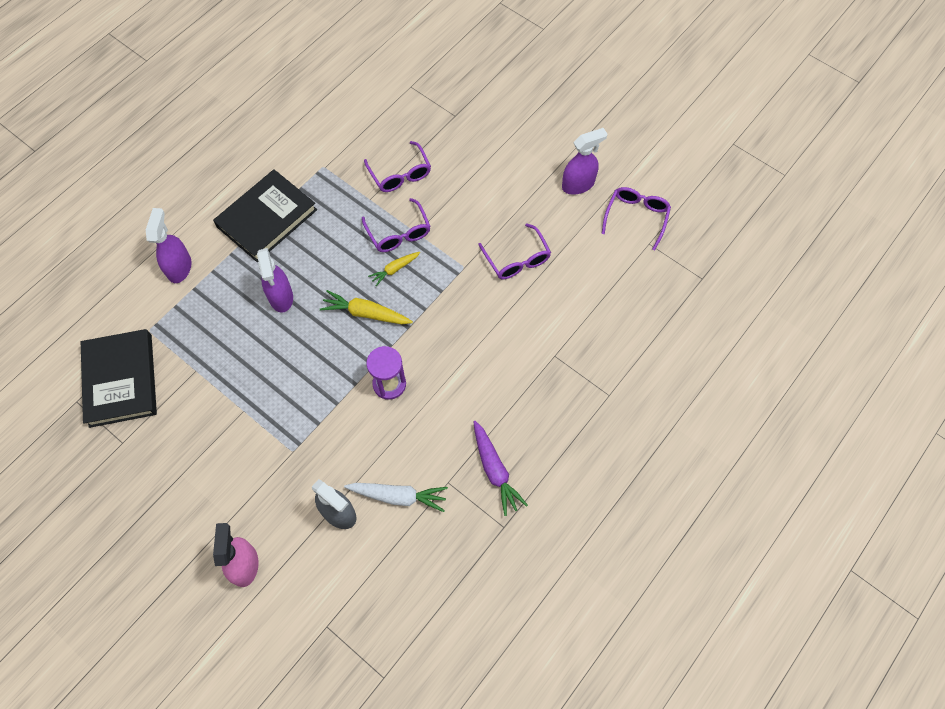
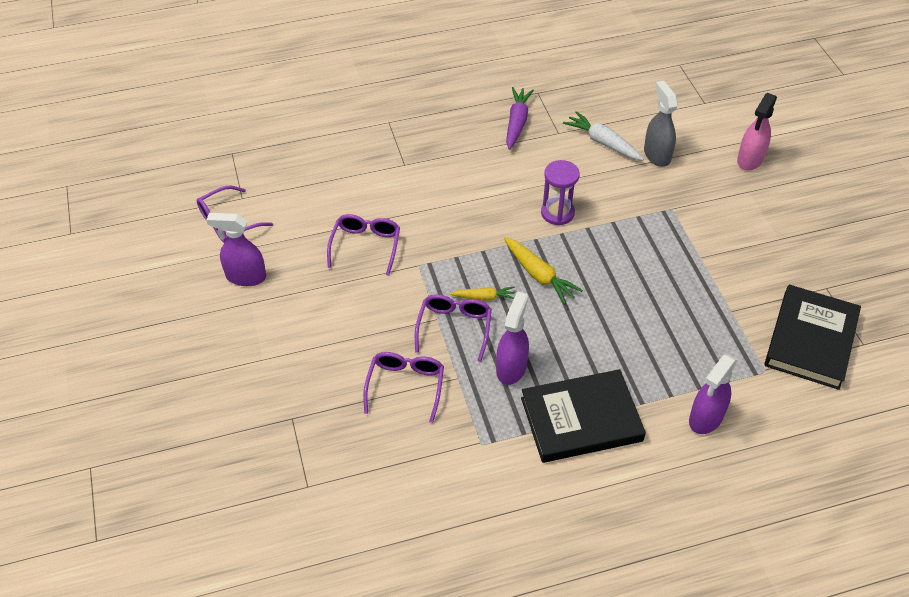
camera: 145 degrees left, 15 degrees down
purple spray bottle [257,248,293,313] -> purple spray bottle moved to [496,291,529,385]

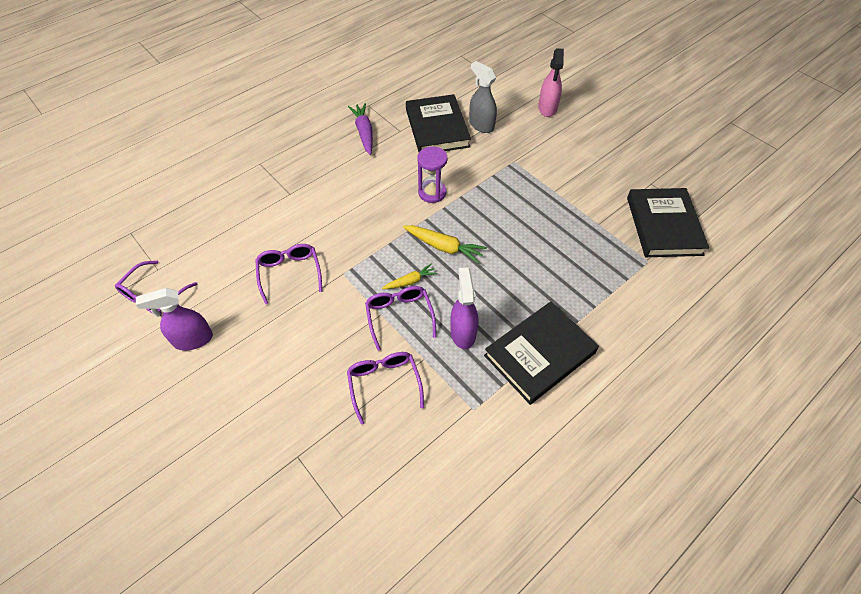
camera: 25 degrees left, 5 degrees up
white carrot [563,111,644,160] -> black book [406,94,471,152]
purple spray bottle [689,354,738,434] -> none

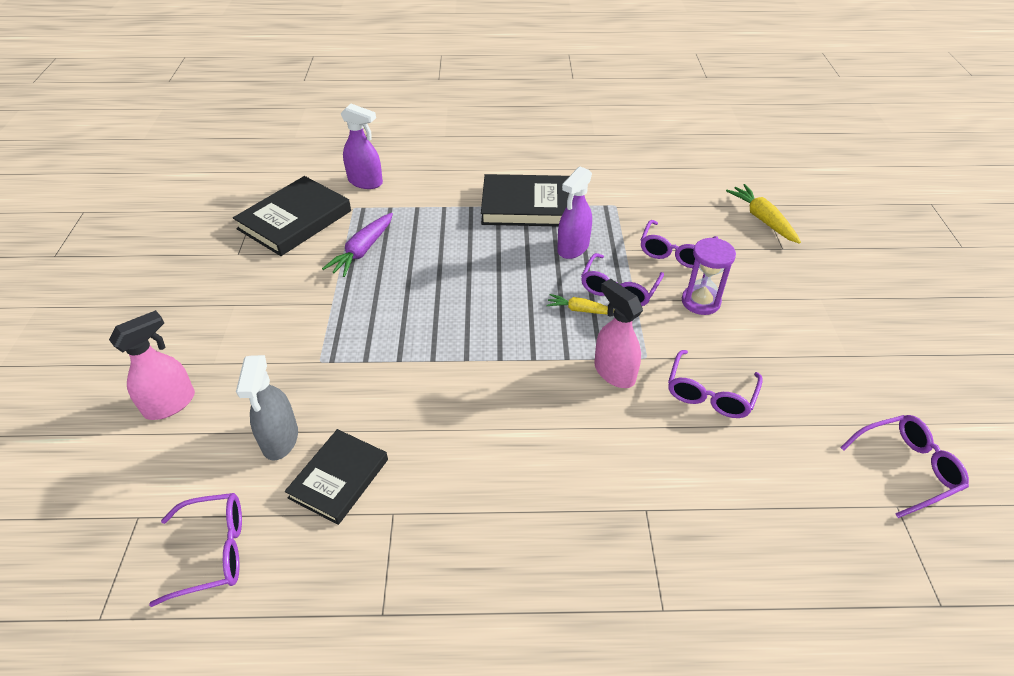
camera: 140 degrees left, 10 degrees down
purple spray bottle [136,288,213,351] -> purple spray bottle moved to [340,104,383,189]
purple carrot [348,103,373,155] -> purple carrot moved to [322,213,393,277]
yellow carrot [403,225,487,264] -> yellow carrot moved to [726,184,801,244]
black book [406,94,471,152] -> black book [285,429,388,525], size x0.65
purple hourglass [417,146,448,203] -> purple hourglass moved to [682,238,736,315]
none -> purple glasses [149,493,242,607]
none -> pink spray bottle [594,279,643,388]

